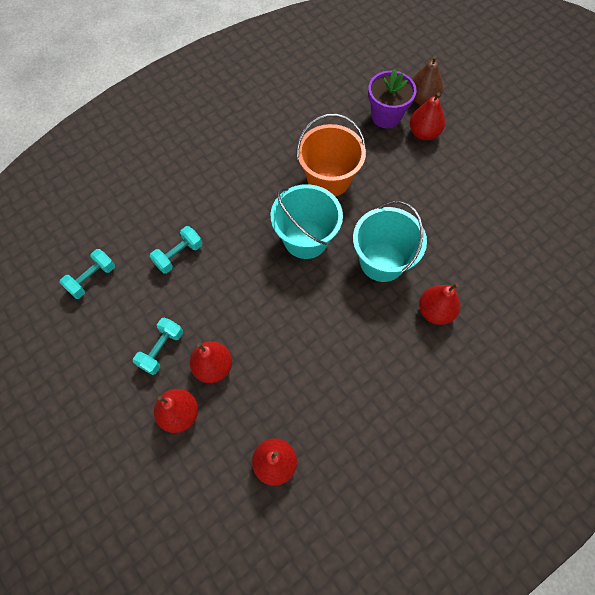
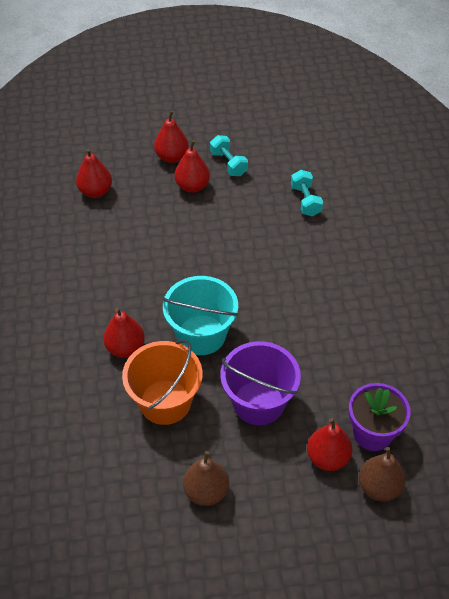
camera: 120 degrees right, 15 degrees down
turquoise dumbbell [60,249,115,299] -> none
turquoise bucket [271,184,343,259] -> none
orange bucket [297,114,366,197] -> orange bucket moved to [122,340,203,425]
none -> brown pear [183,451,229,506]
none -> purple bucket [220,341,301,425]

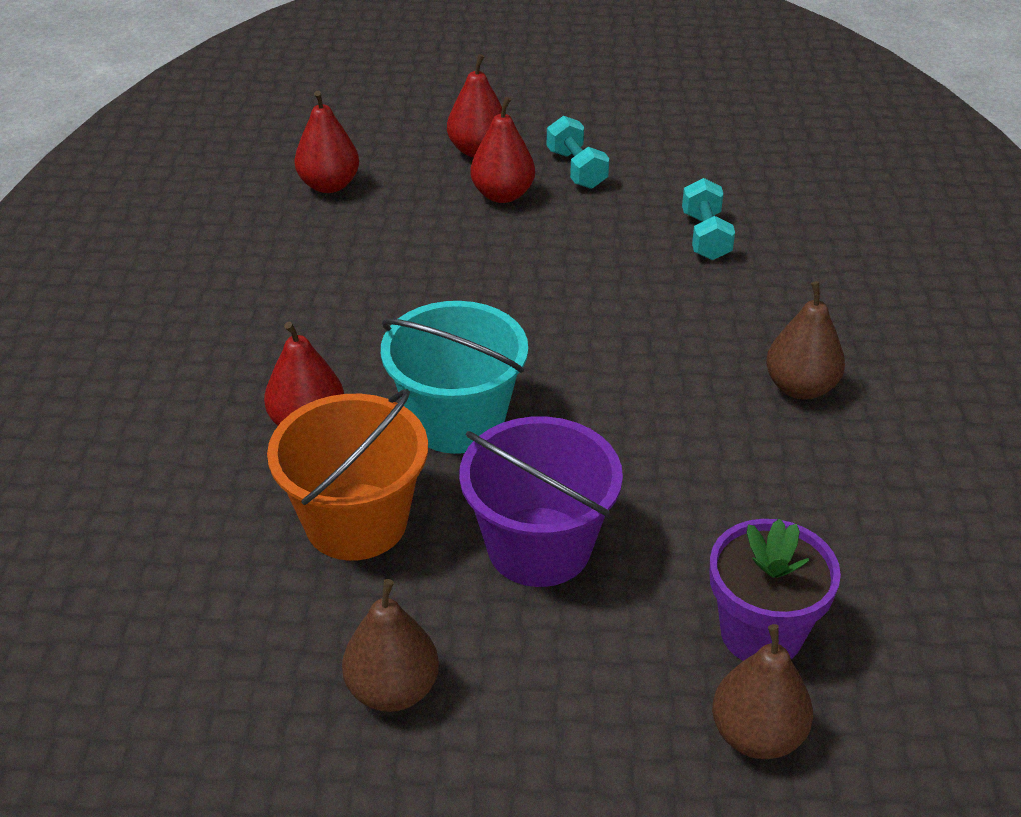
camera: 10 degrees right, 10 degrees down
red pear [307,418,352,471] -> none
none -> brown pear [766,281,845,400]

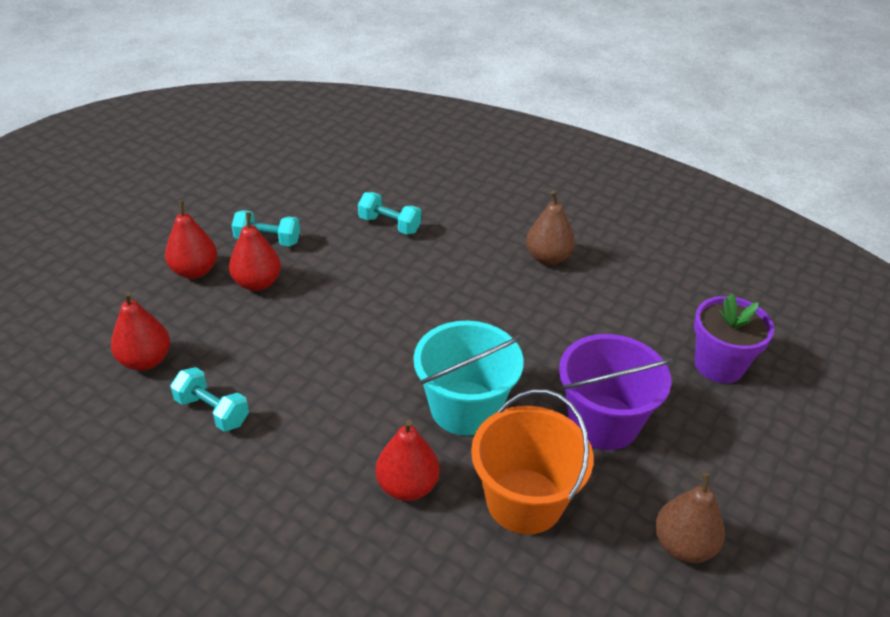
camera: 60 degrees left, 0 degrees up
brown pear [712,624,813,759] -> none
none -> turquoise dumbbell [170,367,249,432]

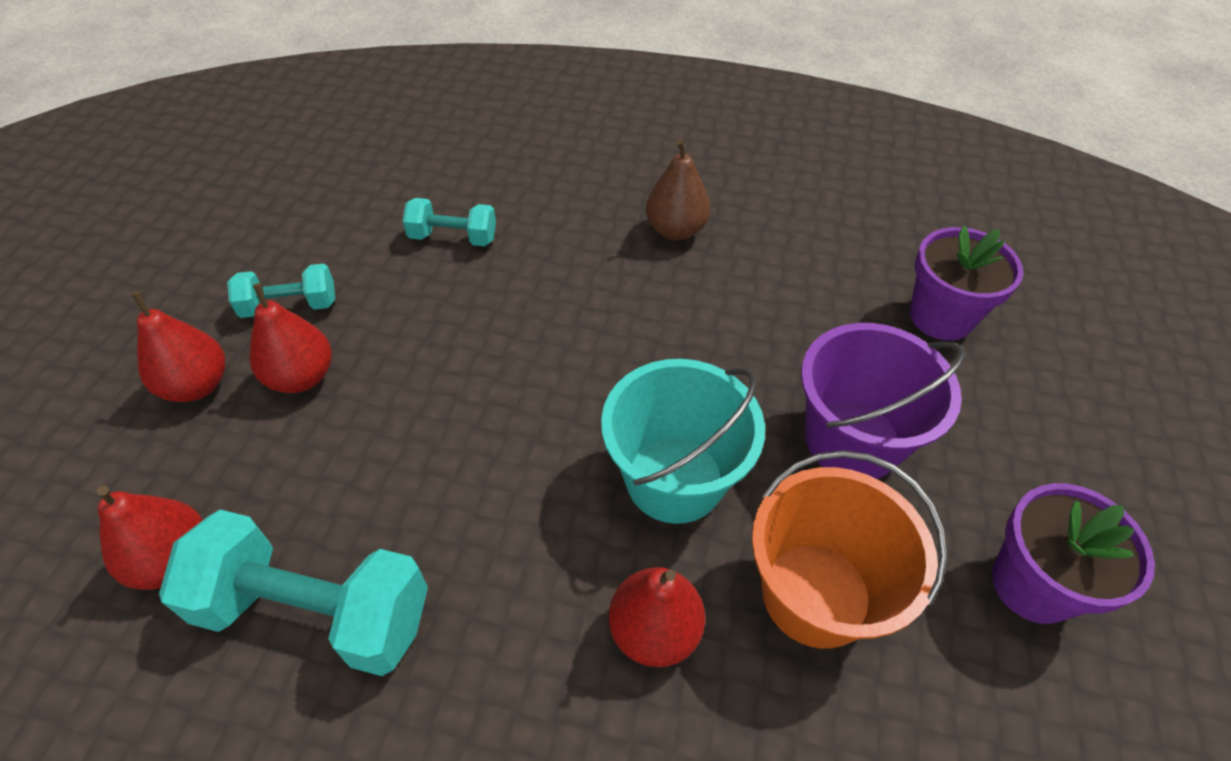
camera: 20 degrees left, 10 degrees up
turquoise dumbbell [170,367,249,432] -> turquoise dumbbell [159,510,428,676], size x1.83
brown pear [655,472,725,563] -> purple flower pot [992,483,1155,624]

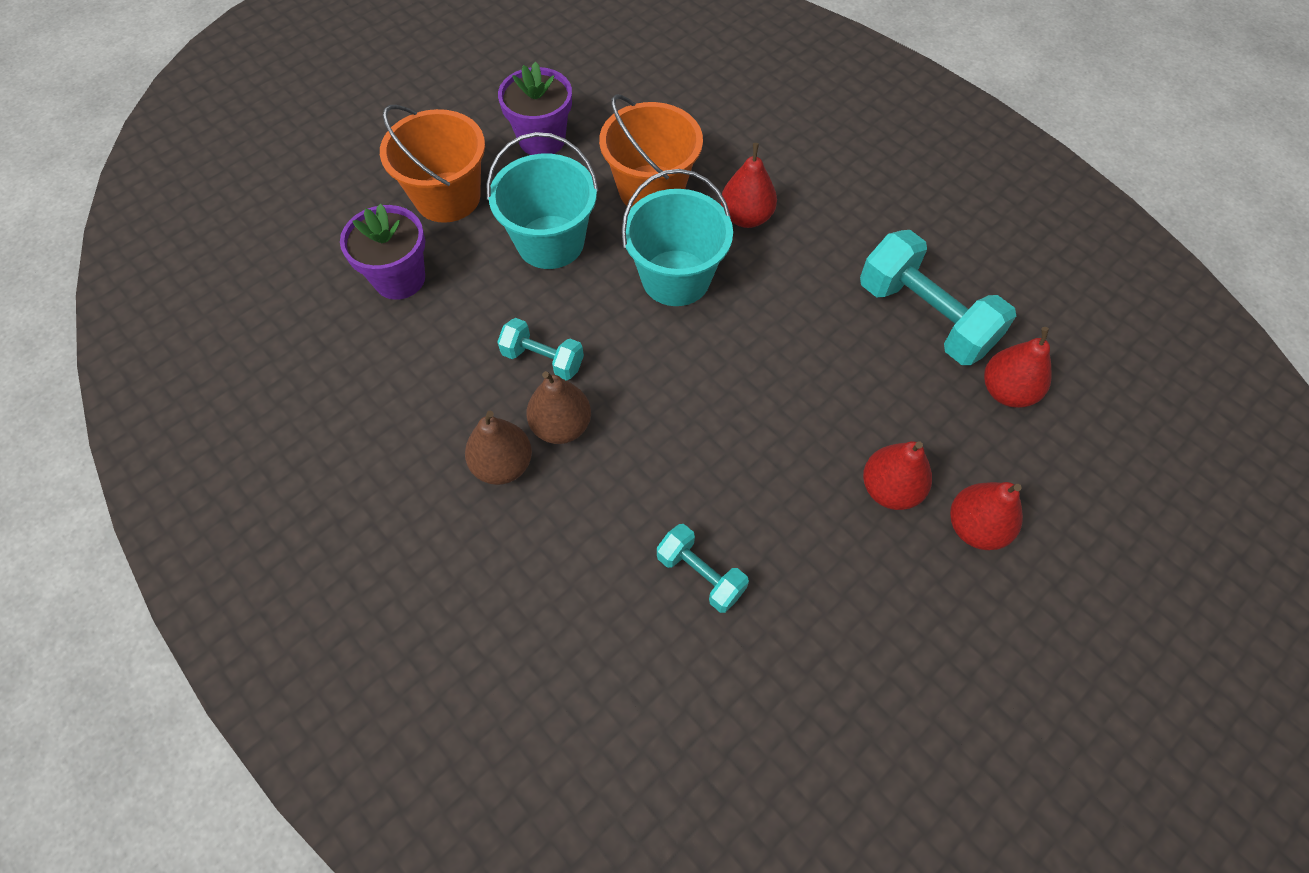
camera: 145 degrees left, 10 degrees up
turquoise dumbbell [227,263,335,318] -> turquoise dumbbell moved to [497,318,584,381]
purple bucket [801,323,966,479] -> turquoise bucket [487,132,599,269]
none -> orange bucket [380,105,485,223]
none -> brown pear [526,371,591,444]

